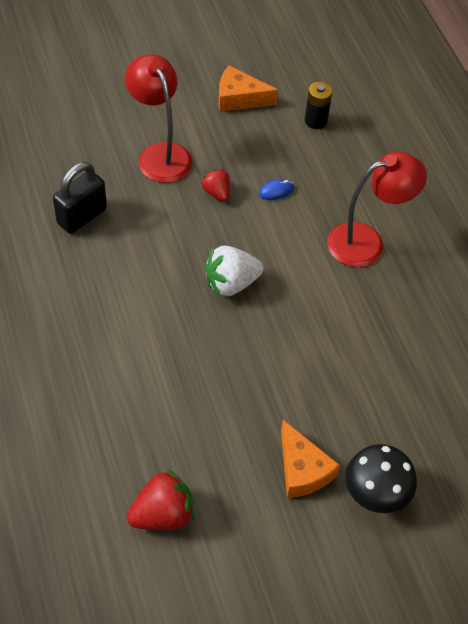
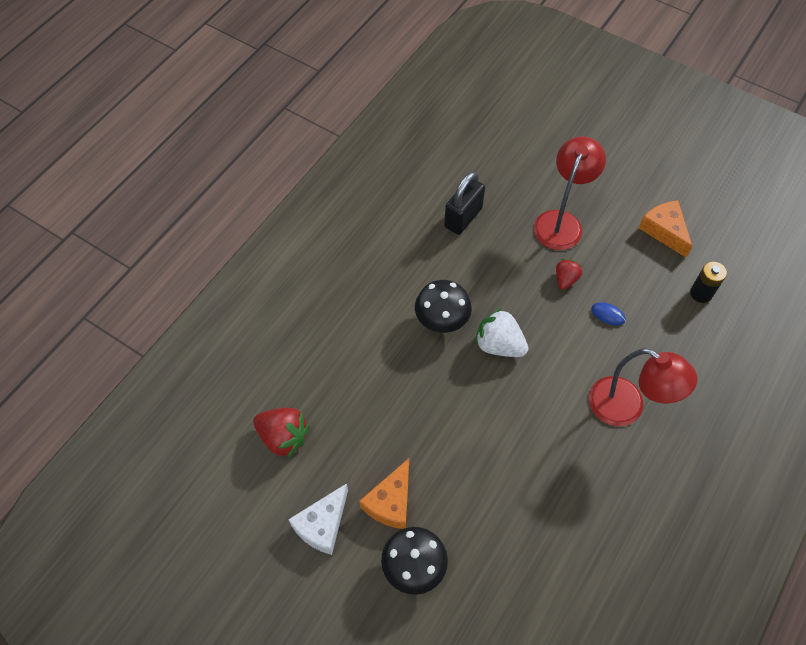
camera: 55 degrees right, 5 degrees up
black padlock [53,162,107,234] -> black padlock turned 60 degrees counterclockwise [444,171,485,235]
none -> white cheese [288,483,348,555]
none -> black mushroom [415,280,472,333]

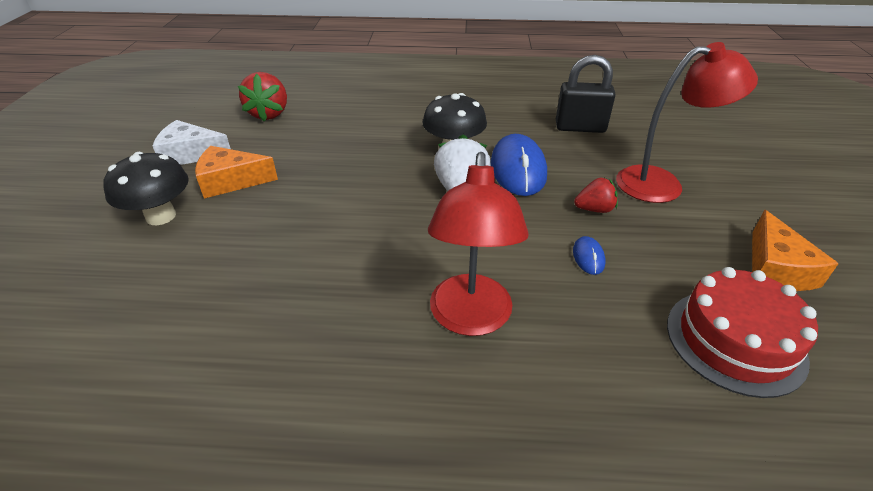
camera: 60 degrees right, 20 degrees down
orange cheese [639,200,693,258] -> orange cheese turned 150 degrees clockwise [752,210,839,291]
black battery [690,261,727,303] -> red cake [667,267,818,398]
none -> blue mouse [490,134,547,196]

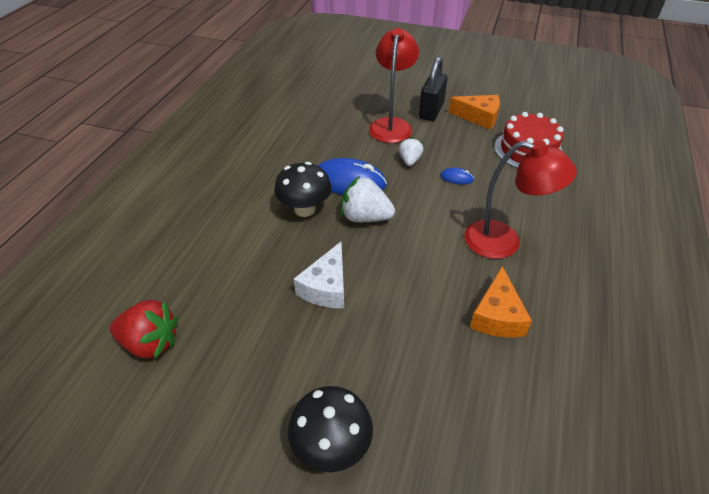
camera: 75 degrees left, 5 degrees up
white cheese [153,120,231,165] -> white cheese moved to [294,242,344,308]
orange cheese [195,146,278,199] -> orange cheese moved to [470,266,532,338]
black padlock [556,55,616,133] -> black padlock moved to [419,56,448,121]
red strawberry [574,178,618,213] -> white strawberry [399,137,423,166]

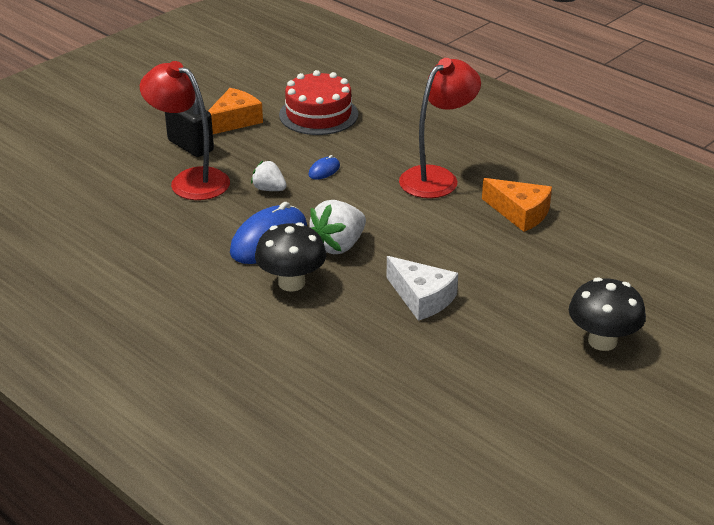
camera: 65 degrees left, 10 degrees down
red strawberry [110,300,178,359] -> none

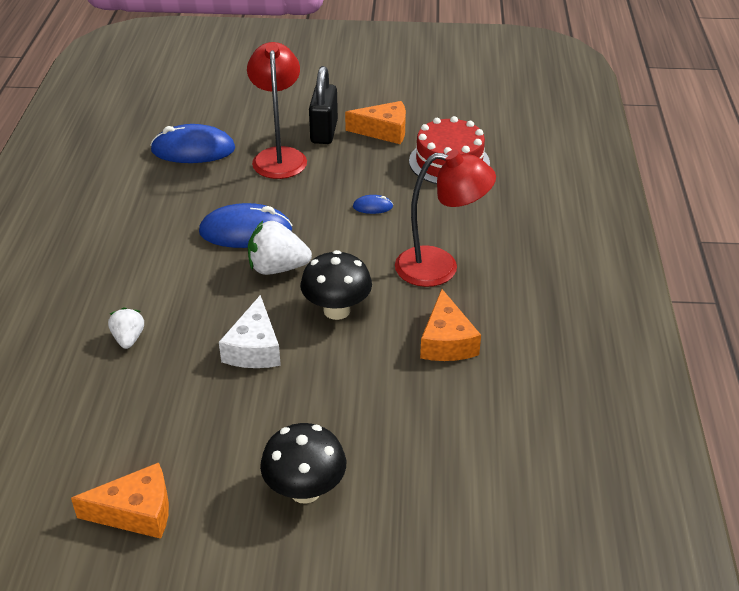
camera: 50 degrees right, 5 degrees up
white strawberry [251,161,287,191] -> white strawberry moved to [108,307,144,349]
black mushroom [255,222,326,292] -> black mushroom moved to [300,250,372,320]
none -> orange cheese [71,463,169,539]
none -> blue mouse [150,124,235,163]

